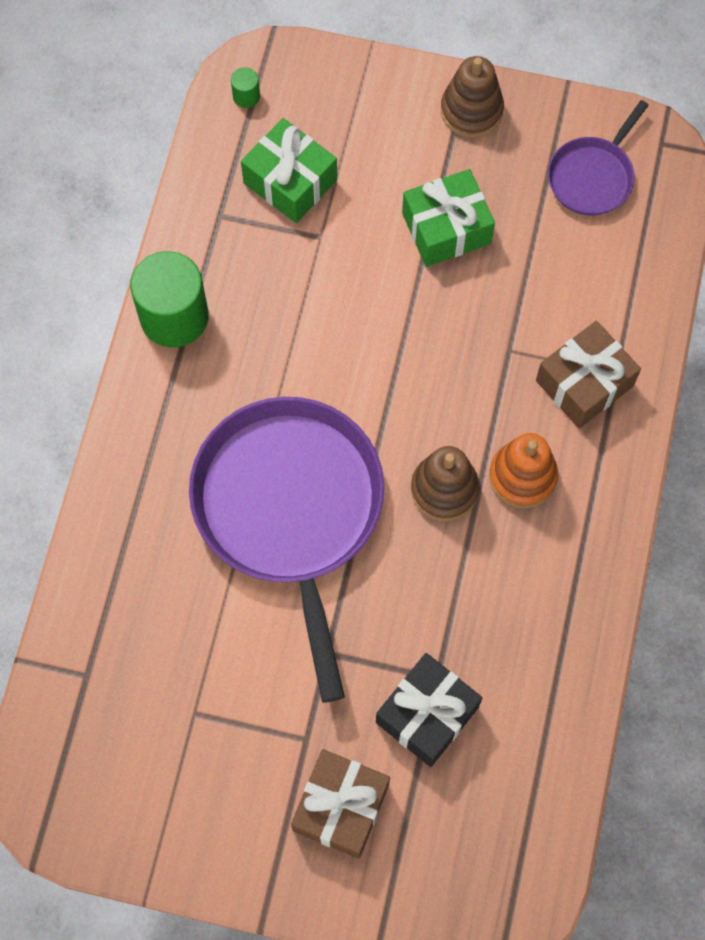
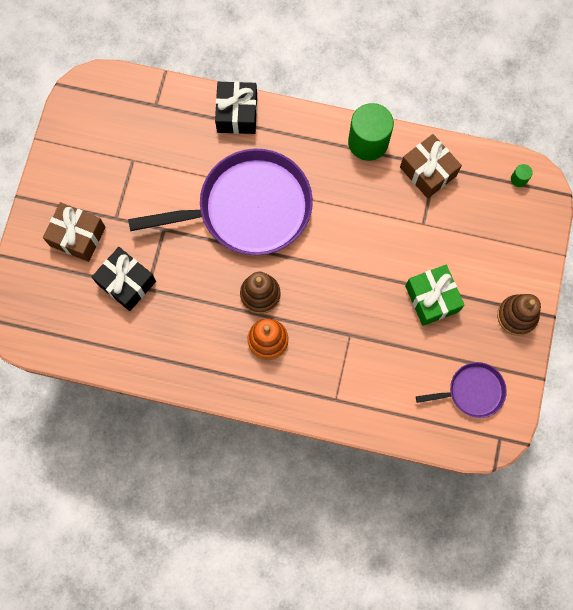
camera: 90 degrees right, 5 degrees up
green gift [241,118,337,223] -> none
brown gift [536,321,641,428] -> brown gift moved to [400,134,462,198]
purple pan [548,100,649,216] -> purple pan turned 135 degrees clockwise [416,362,507,418]
none -> black gift [215,81,257,134]

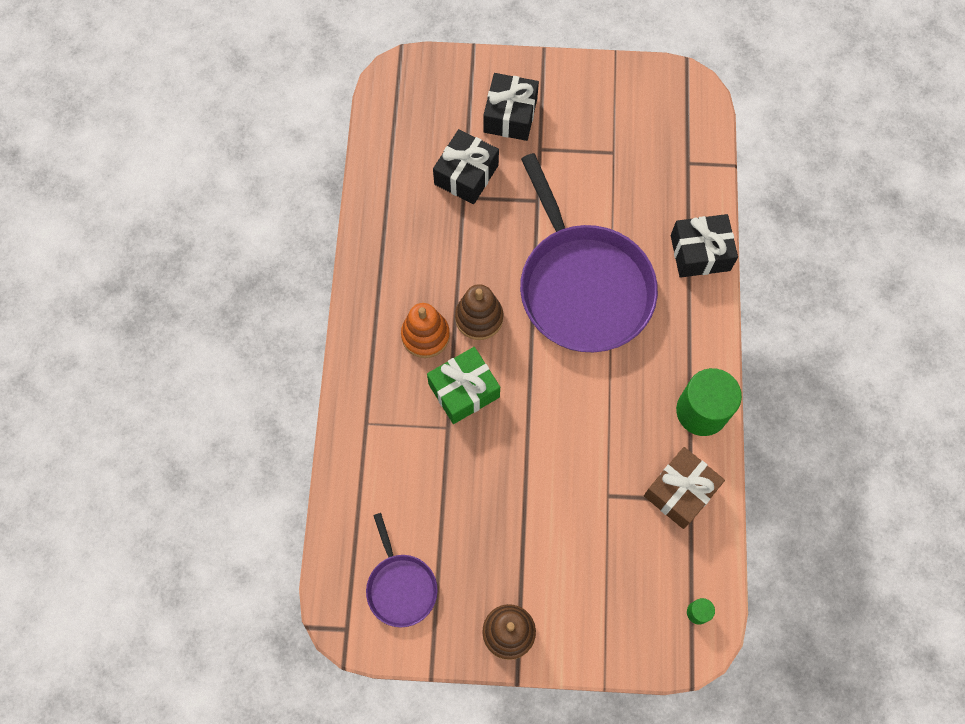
camera: 80 degrees right, 5 degrees down
brown gift [43,202,106,262] -> black gift [483,73,539,141]
green gift [405,265,465,326] -> green gift moved to [427,347,500,424]

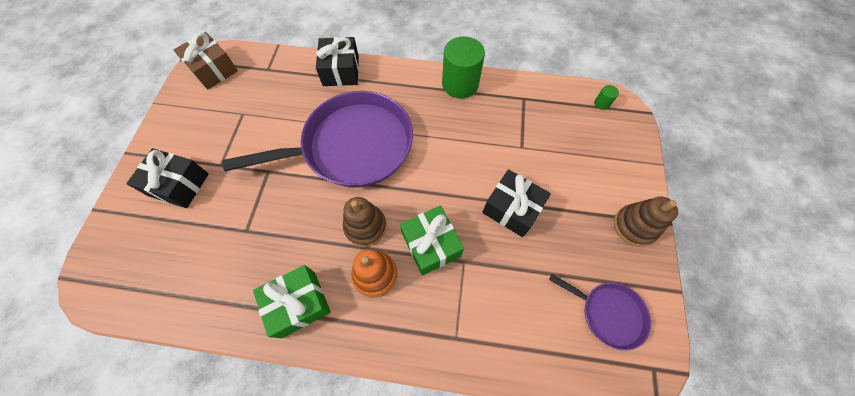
camera: 85 degrees left, 5 degrees down
purple pan [366,513,438,627] -> purple pan turned 45 degrees clockwise [549,274,651,351]
black gift [433,129,499,204] -> black gift moved to [482,169,551,237]
brown gift [644,447,725,529] -> brown gift moved to [173,32,238,89]
none -> green gift [253,265,331,338]

